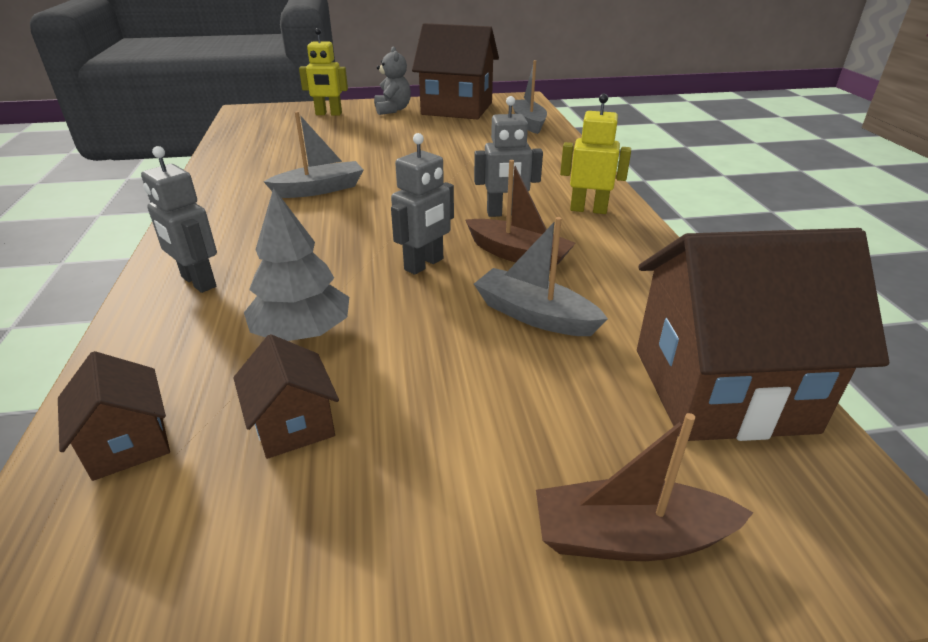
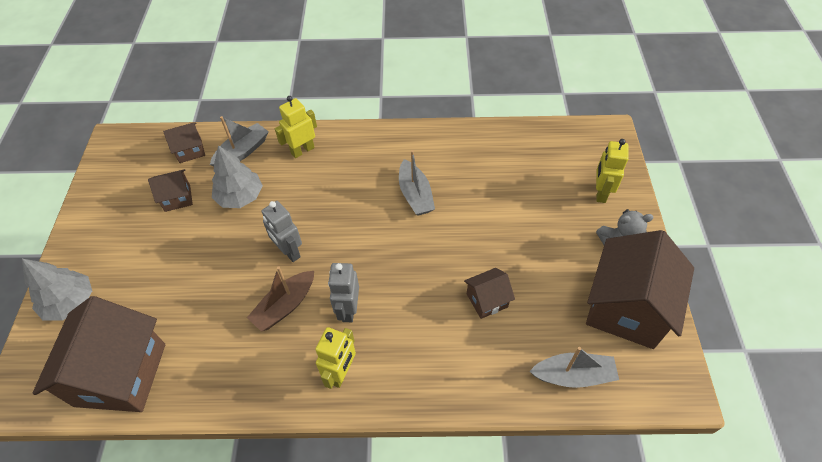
camera: 100 degrees right, 20 degrees up
grey robot [141,146,217,293] -> yellow robot [275,96,317,158]
grey boat [474,217,608,336] -> grey boat moved to [210,116,269,166]
brown boat [536,413,754,561] -> grey tree [22,259,92,321]
none -> brown house [464,268,515,319]

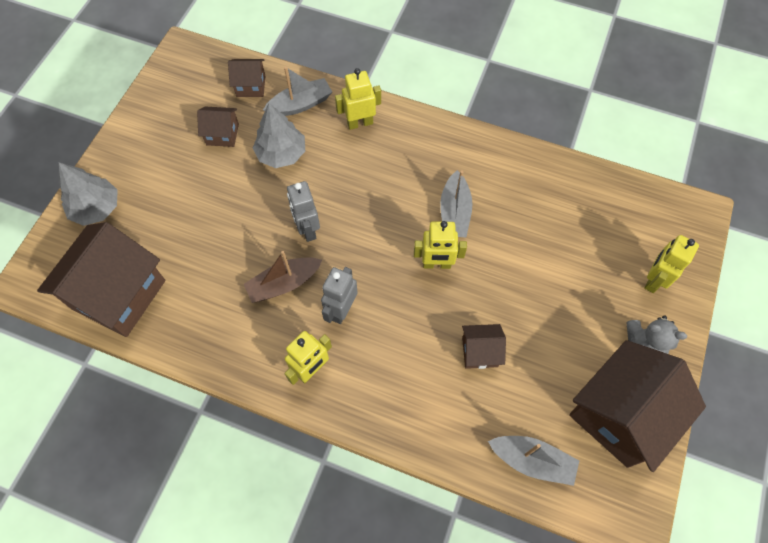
camera: 20 degrees right, 10 degrees up
none -> yellow robot [414,221,467,269]

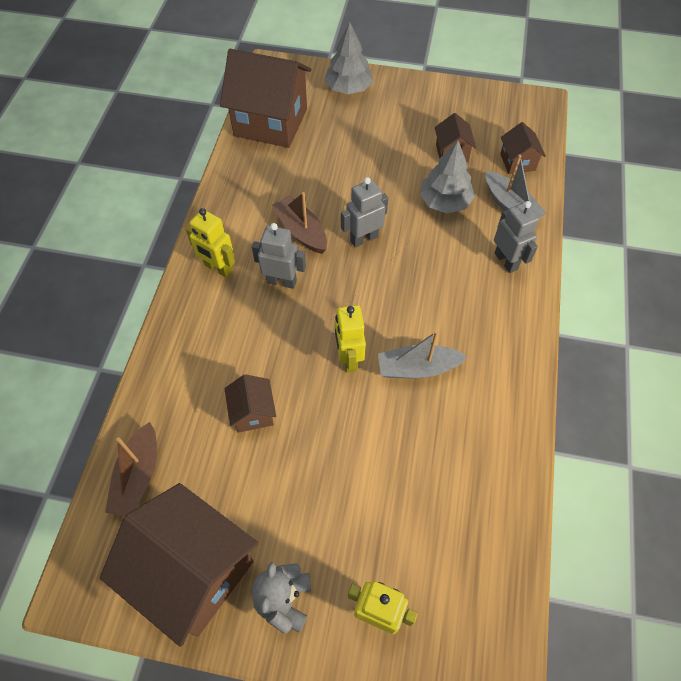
camera: 80 degrees right, 5 degrees down
yellow robot [335,68,381,130] -> grey robot [494,201,539,273]
grey boat [488,436,579,486] -> brown boat [105,422,157,516]

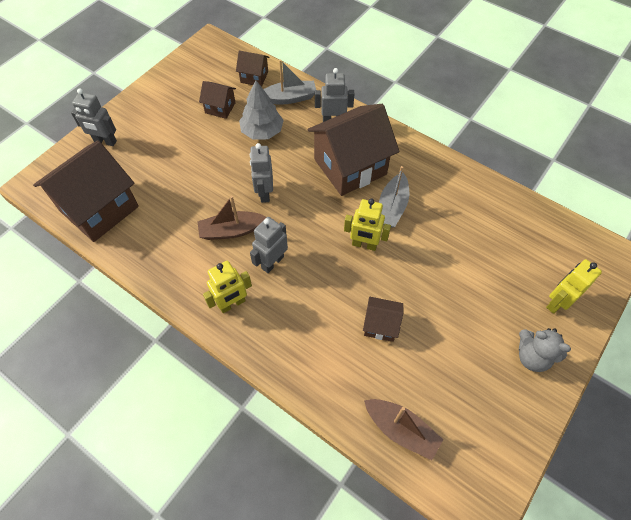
camera: 65 degrees left, 0 degrees up
brown house [100,483,258,647] -> brown house moved to [307,104,399,196]
grey tree [324,22,373,94] -> grey robot [71,88,117,146]

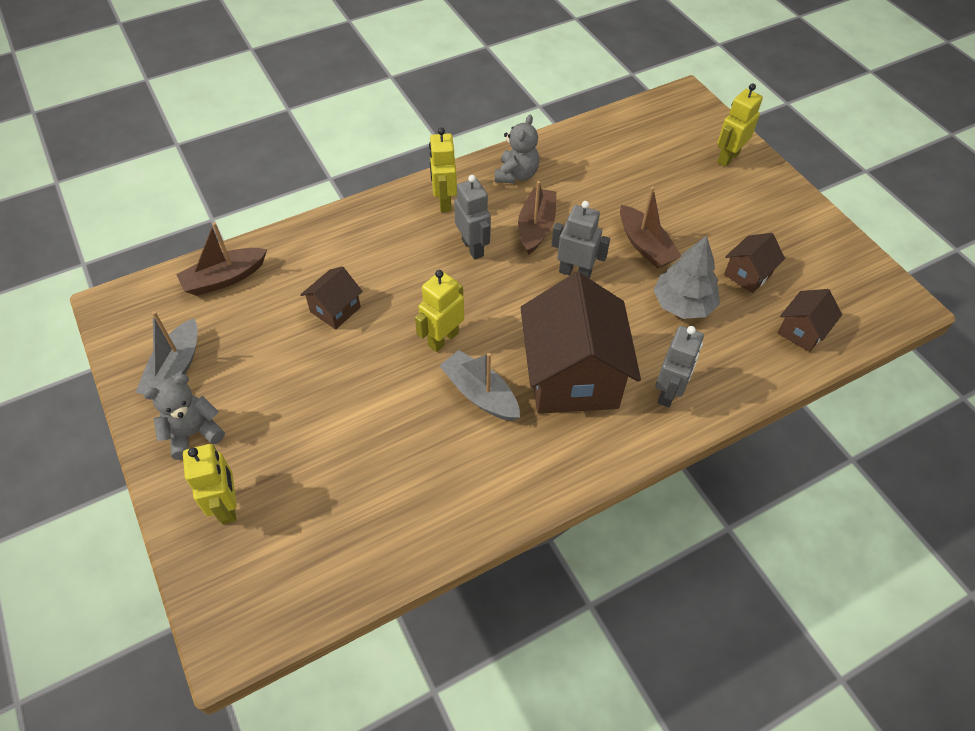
camera: 115 degrees right, 5 degrees down
brown house [33,140,139,242] -> none
grey robot [71,88,117,146] -> yellow robot [717,83,763,167]
grey boat [263,59,316,105] -> grey boat moved to [135,311,198,394]
none -> grey teddy bear [495,115,540,183]
none -> brown boat [620,187,682,269]

